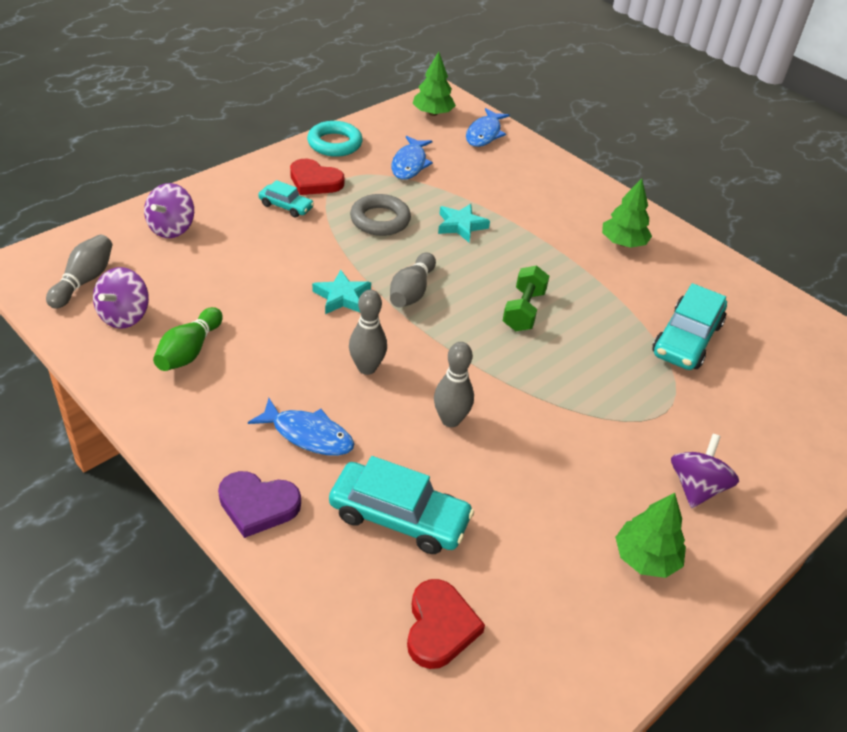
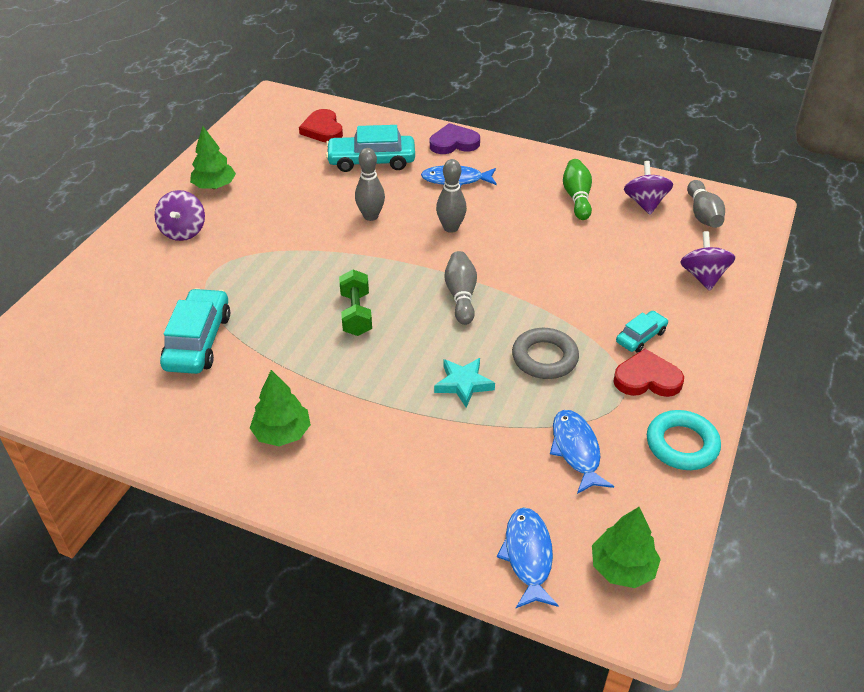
camera: 160 degrees right, 0 degrees up
turquoise car [258,180,314,218] -> turquoise car turned 135 degrees clockwise [616,311,668,353]
turquoise star [312,270,371,314] -> none

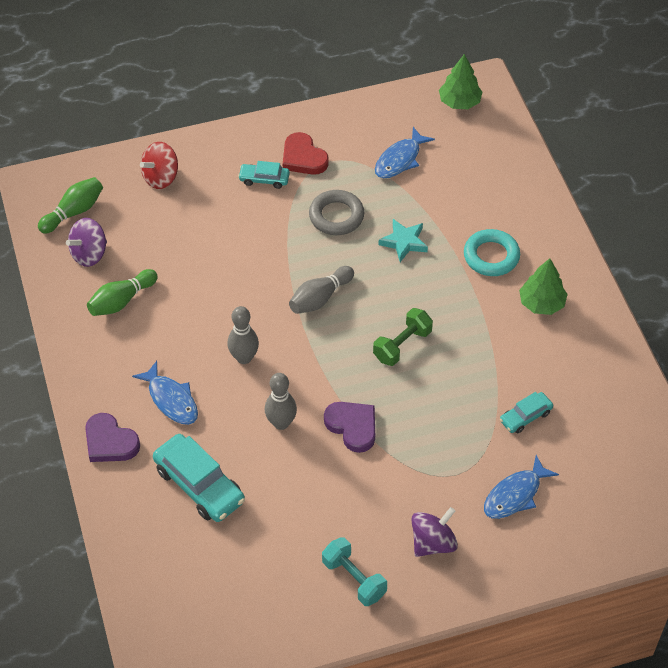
camera: 130 degrees left, 10 degrees up
turquoise car [160,288,230,374] -> turquoise car [500,392,553,434], size x0.55
green tree [190,126,236,189] -> turquoise dumbbell [322,537,387,606]
red heart [299,109,343,142] -> none
blue fish [497,507,559,608] -> blue fish moved to [484,455,559,519]
turquoise ring [647,410,721,470] -> turquoise ring moved to [464,229,520,276]
purple spinning top [680,231,735,291] -> red spinning top [140,142,178,189]
grey bowling pin [687,180,725,228] -> green bowling pin [38,177,103,234]
none -> purple heart [324,402,375,453]

